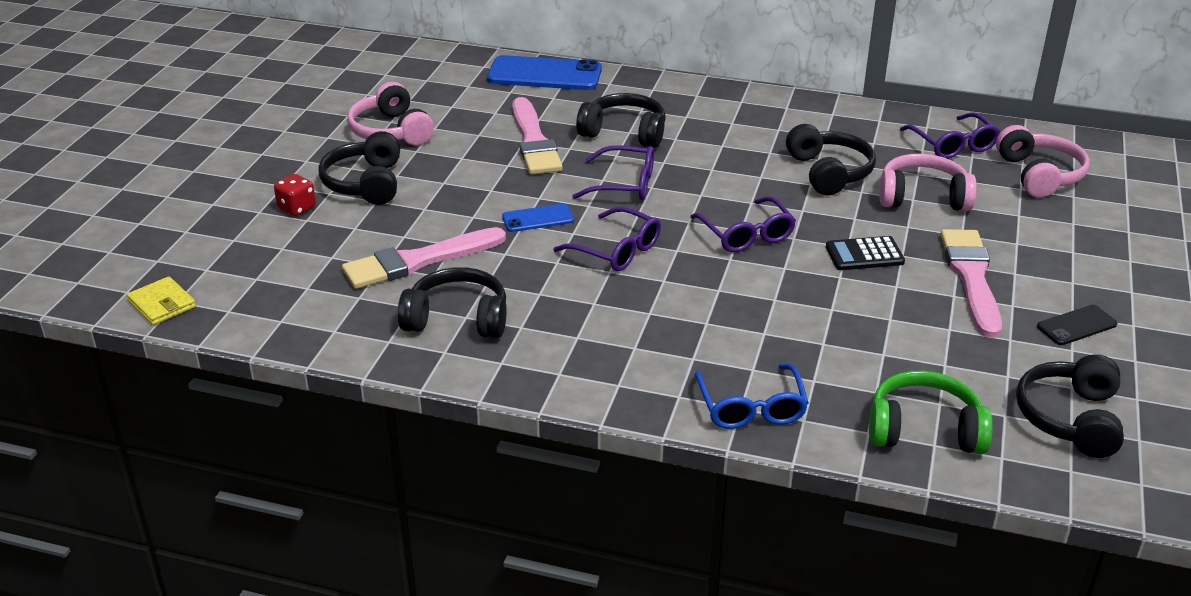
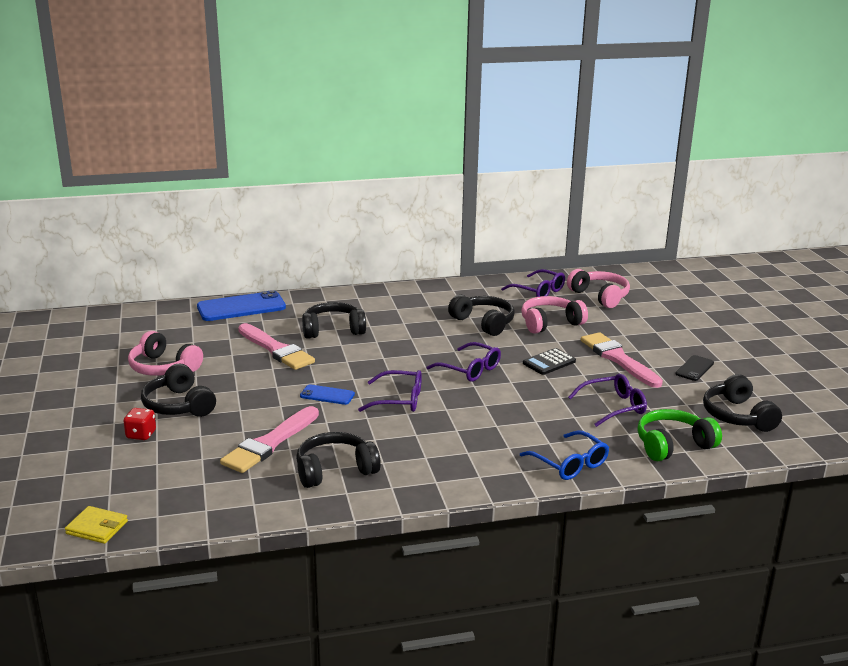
camera: 30 degrees left, 10 degrees down
blue phone [502,204,574,232] -> blue phone turned 60 degrees clockwise [300,384,355,405]
purple glasses [572,145,654,200] -> purple glasses moved to [568,374,647,427]

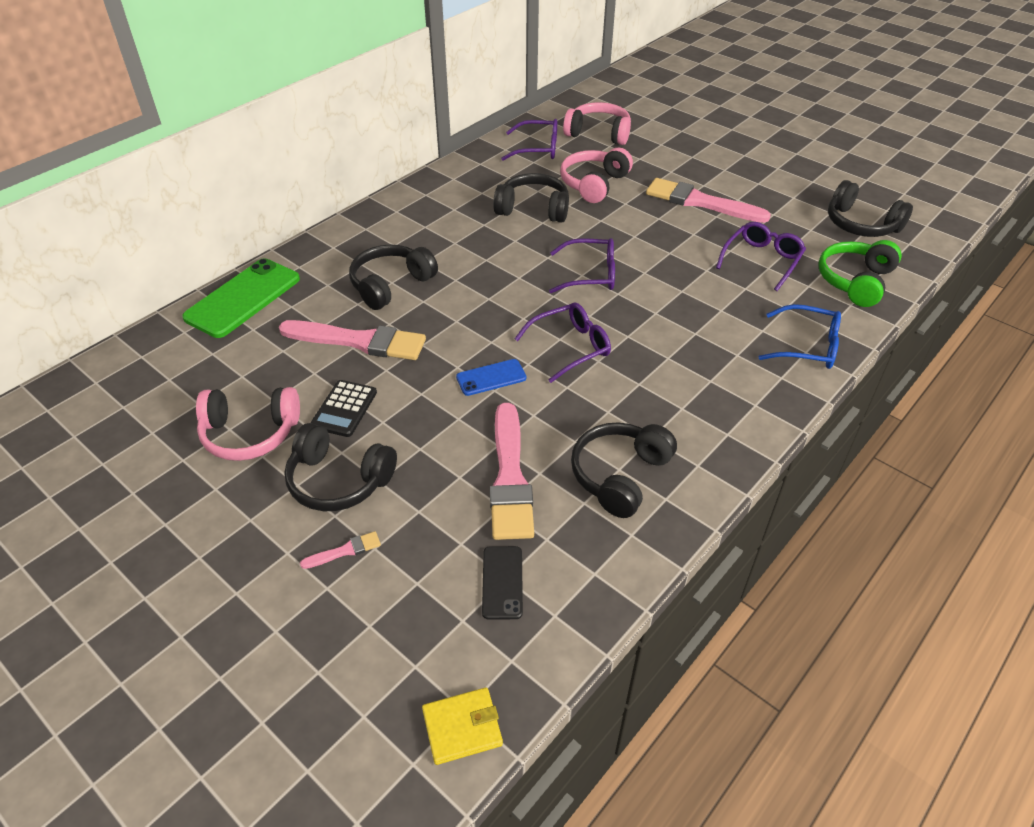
camera: 35 degrees left, 20 degrees up
red dice [123,408,156,440] -> pink brush [300,531,381,569]
blue phone [197,290,286,321] -> green phone [182,258,300,338]
black calculator [523,348,576,375] -> black calculator moved to [311,380,377,437]
black phone [676,355,714,381] -> black phone moved to [482,546,523,619]

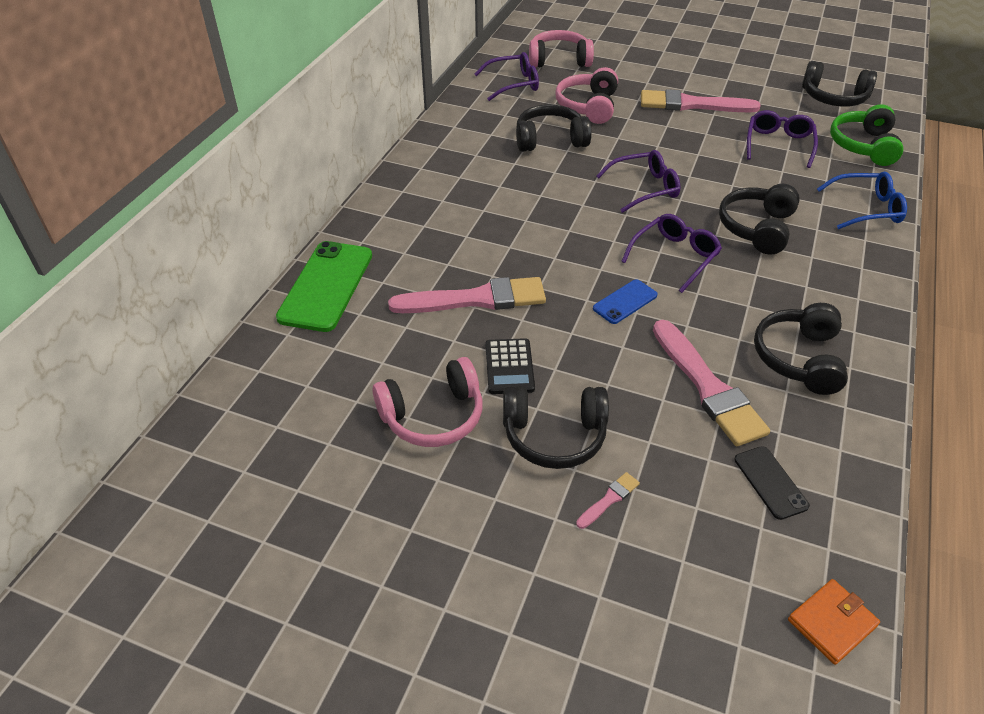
camera: 20 degrees left, 0 degrees up
black headphones [349,244,438,310] -> black headphones moved to [719,184,800,255]
yellow wallet [422,687,503,765] -> orange wallet [788,579,880,665]

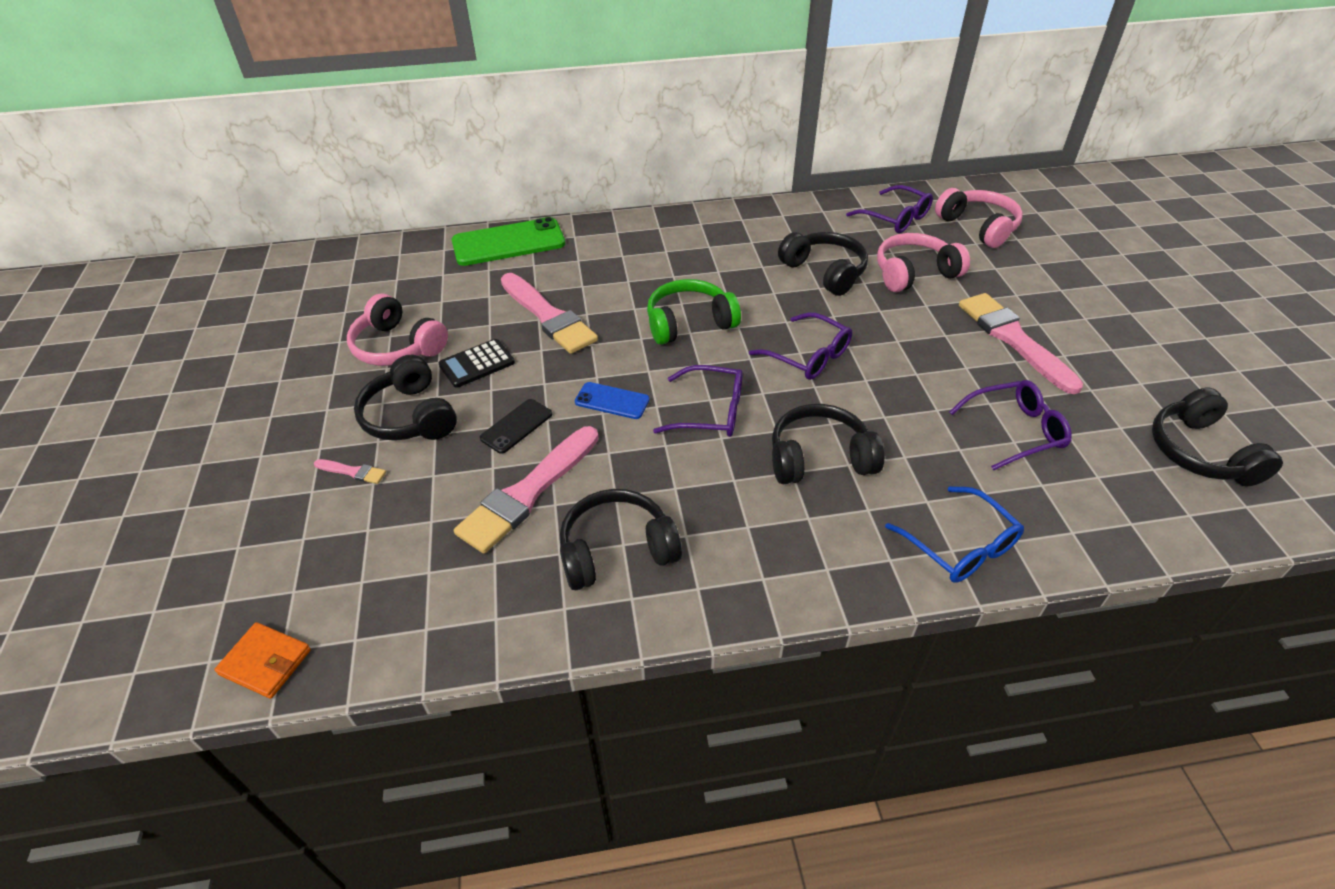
camera: 60 degrees right, 0 degrees up
black phone [734,446,810,520] -> black phone moved to [480,399,552,454]
green headphones [830,104,904,166] -> green headphones moved to [647,279,741,345]

